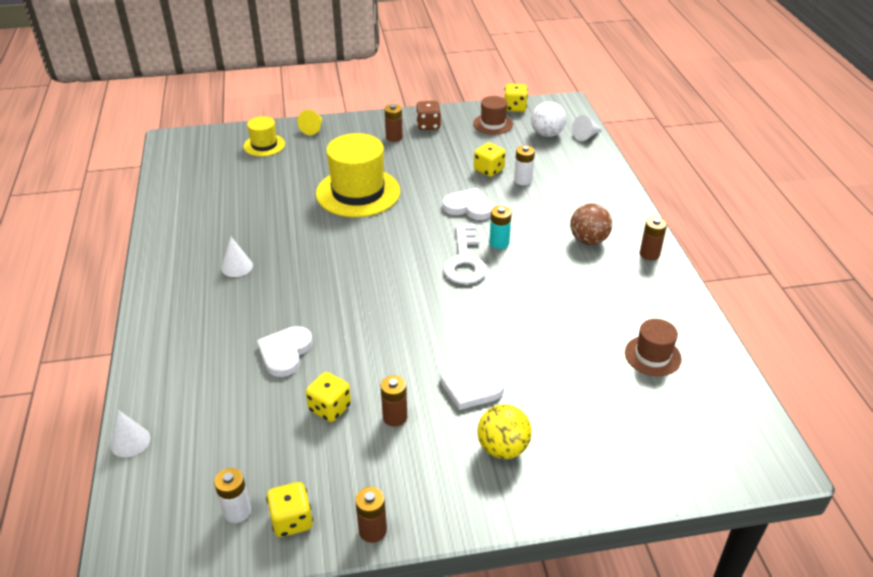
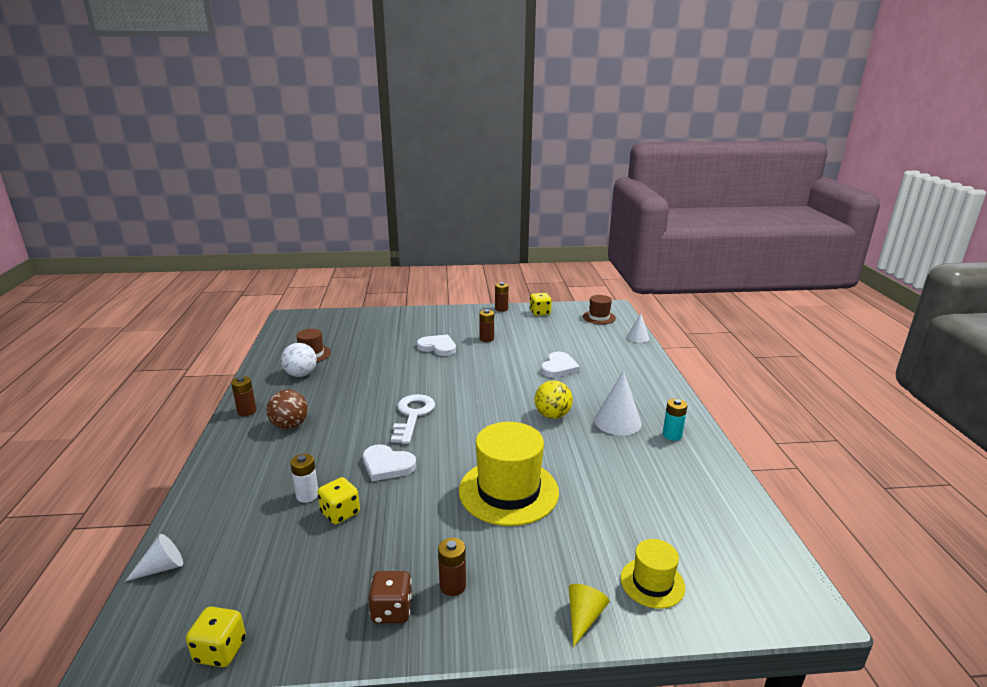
camera: 175 degrees left, 15 degrees down
white battery [214,468,251,523] -> none
white cone [221,237,253,277] -> white cone [594,370,642,435], size x1.67
yellow dice [306,372,351,422] -> none
brown hat [473,96,513,135] -> brown hat moved to [583,295,616,324]
yellow ball [477,404,532,459] -> yellow ball moved to [534,380,573,419]
turquoise battery [489,206,512,249] -> turquoise battery moved to [663,398,687,441]
white ball [531,101,566,137] -> white ball moved to [281,343,317,377]

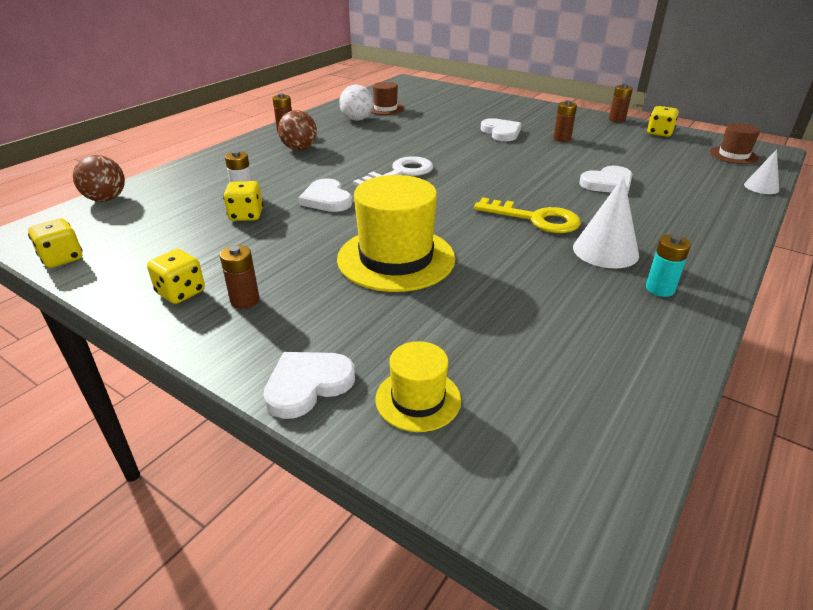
camera: 40 degrees right, 10 degrees up
white cone [125,534,183,582] -> brown ball [73,155,125,202]
brown dice [368,571,413,623] -> yellow dice [147,249,205,304]
yellow ball [534,380,573,419] -> yellow key [474,197,581,233]
yellow cone [569,584,610,647] -> white heart [263,352,355,419]

